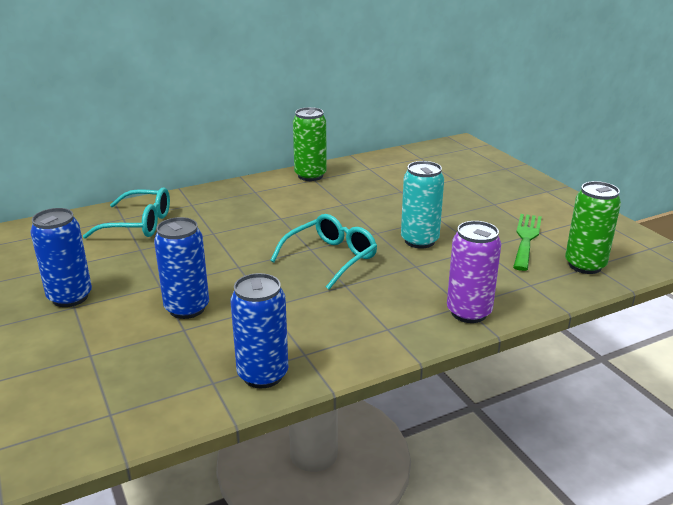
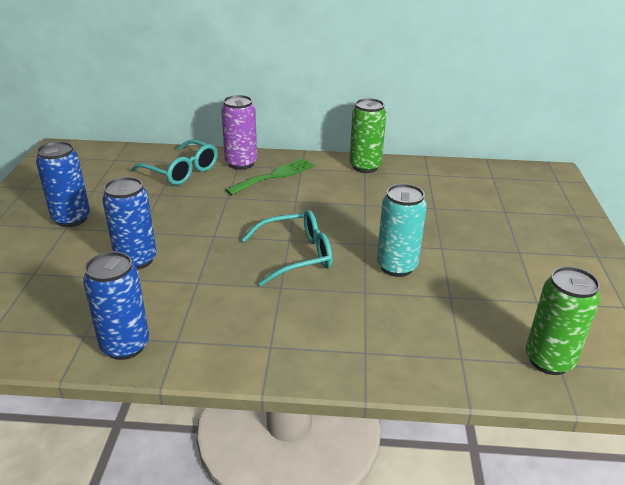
camera: 30 degrees right, 5 degrees up
purple can [447,221,501,323] -> purple can moved to [221,95,257,170]
green fork [513,214,542,271] -> green fork moved to [225,158,315,195]

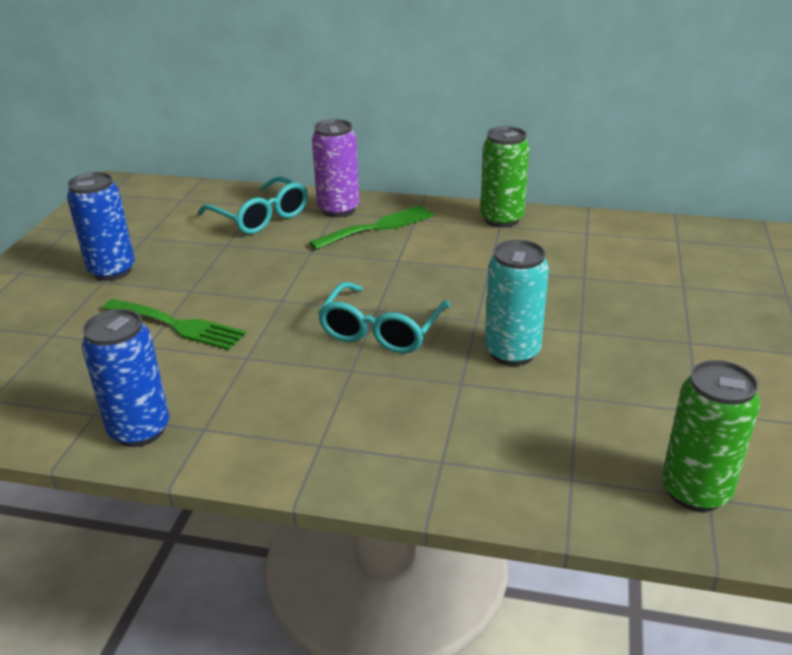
camera: 10 degrees right, 0 degrees up
blue can [102,177,157,270] -> green fork [102,299,246,350]
turquoise glasses [242,210,332,286] -> turquoise glasses turned 120 degrees clockwise [318,282,450,353]

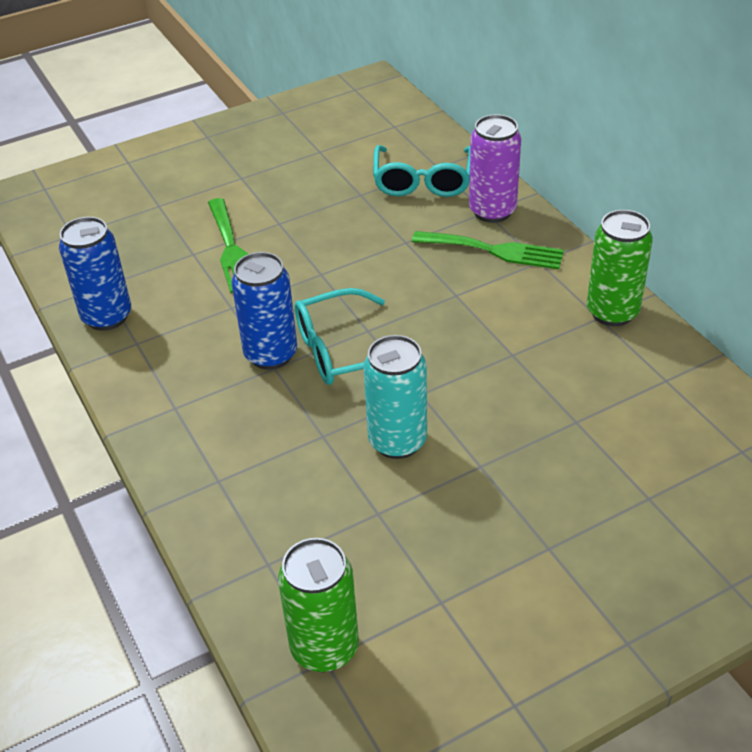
camera: 50 degrees right, 10 degrees up
blue can [67,172,135,281] -> blue can moved to [231,252,297,370]

